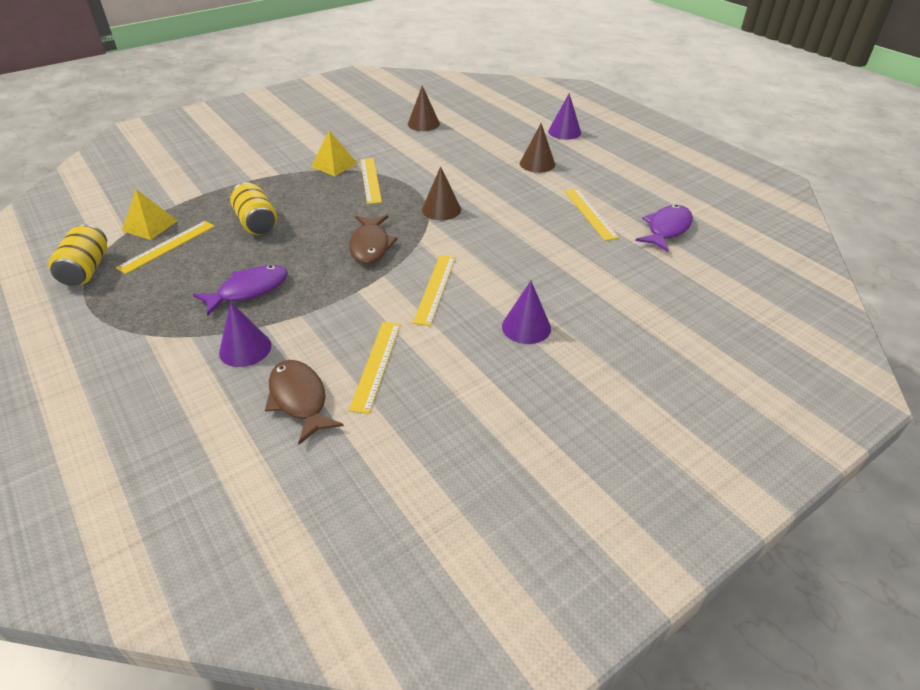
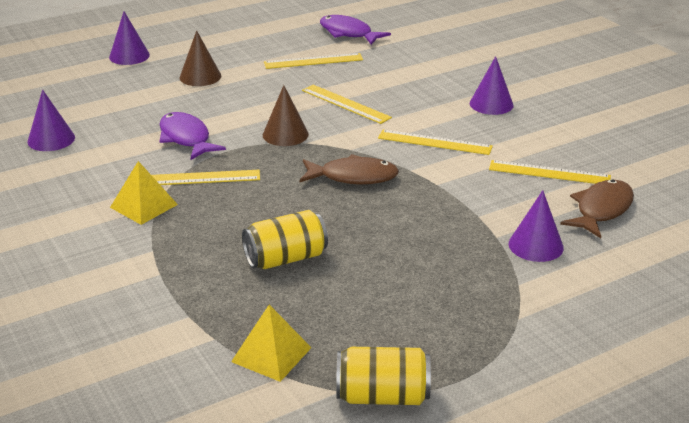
camera: 85 degrees left, 10 degrees down
yellow ruler [116,221,215,274] -> yellow ruler moved to [302,85,392,124]
purple fish [193,265,288,316] -> purple fish moved to [159,112,226,160]
brown fish [265,360,344,444] -> brown fish turned 150 degrees clockwise [560,179,634,238]
brown cone [408,85,440,131] -> purple cone [28,89,75,151]

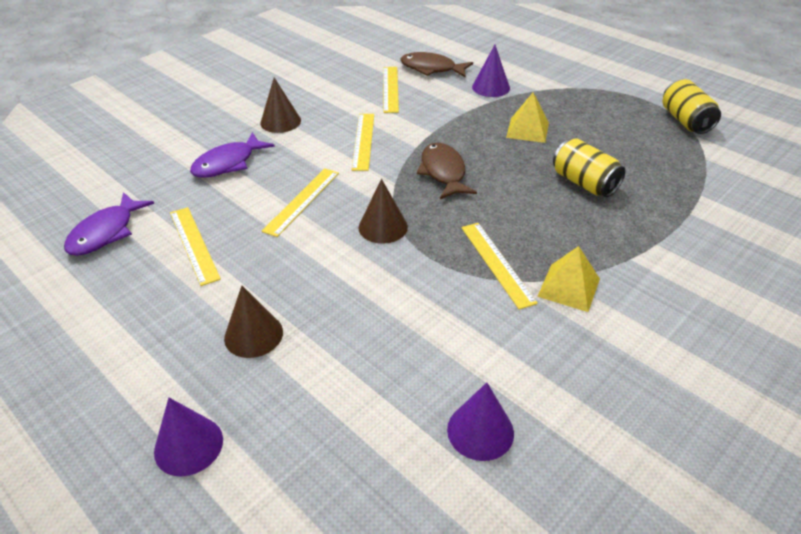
camera: 105 degrees left, 10 degrees up
purple fish [159,112,226,160] -> purple fish moved to [190,132,275,178]
yellow pyramid [231,305,312,382] -> yellow pyramid moved to [506,92,549,143]
purple cone [470,56,514,115] -> brown cone [260,78,301,133]

